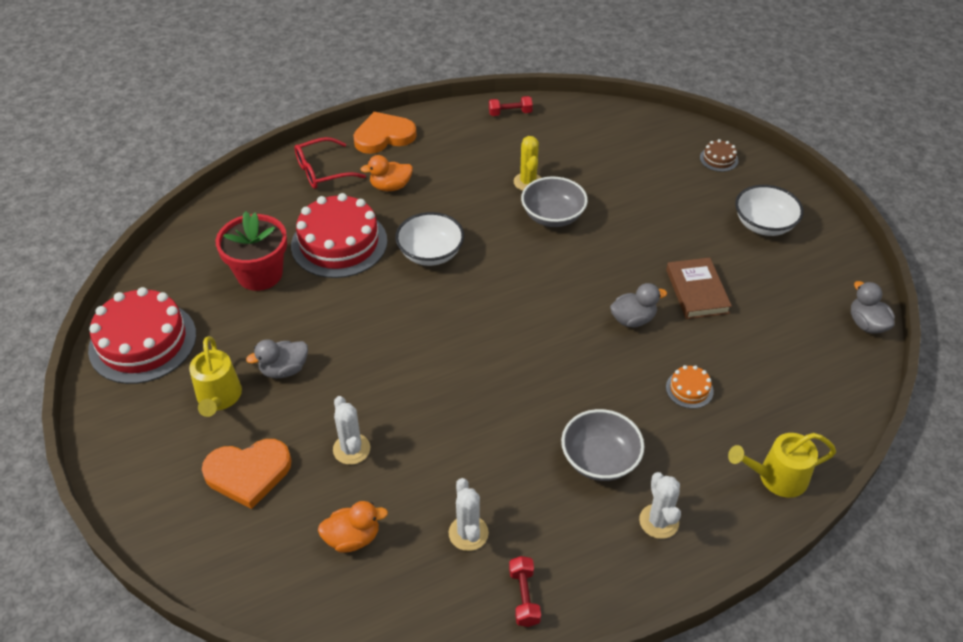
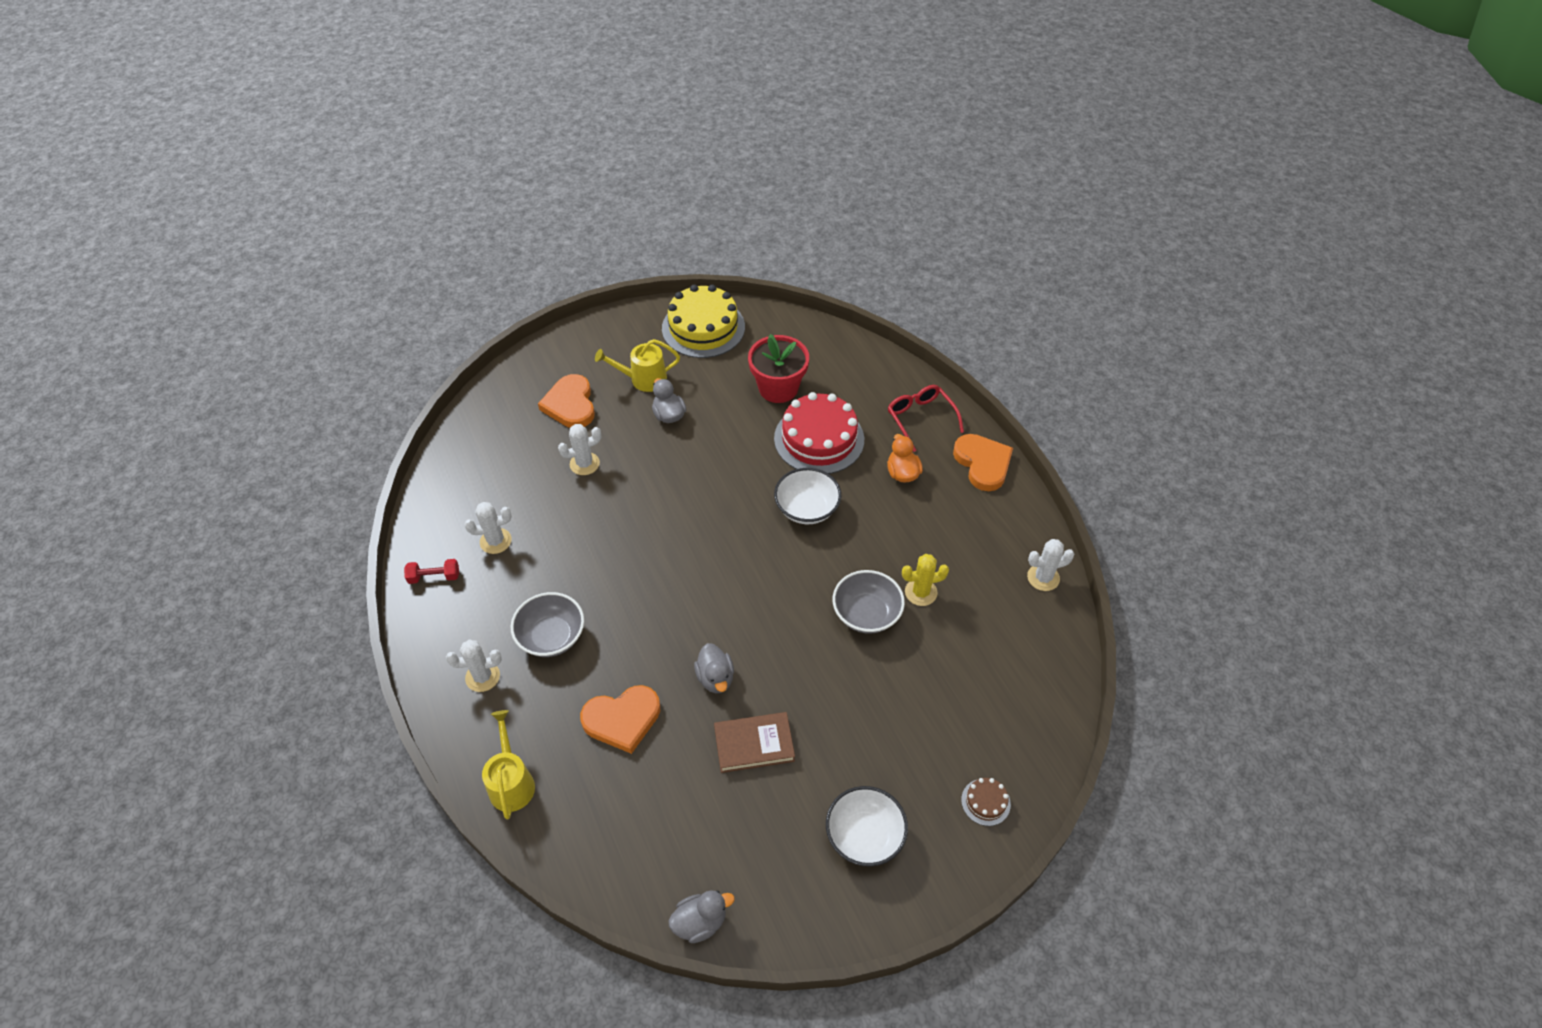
camera: 90 degrees right, 5 degrees up
red cake [88,287,196,384] -> yellow cake [662,285,745,358]
orange duck [318,501,388,552] -> none
red dumbbell [489,96,533,116] -> white cactus [1027,539,1074,591]
orange cake [666,365,714,409] -> orange heart [580,685,660,754]

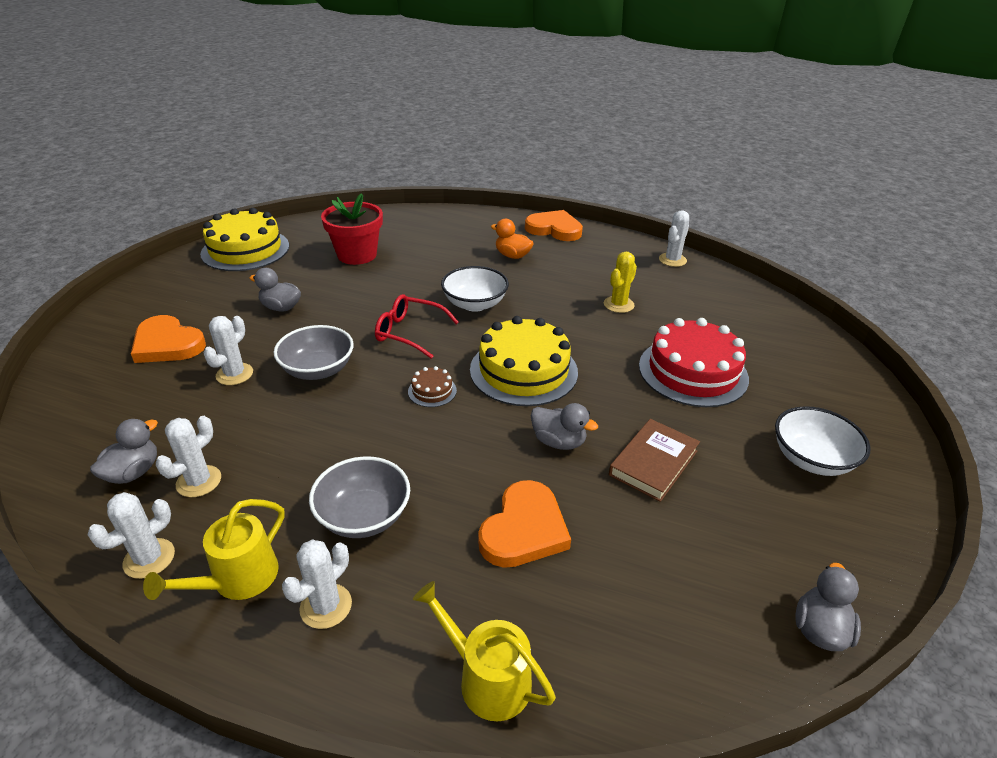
camera: 45 degrees left, 15 degrees down
red dumbbell [404,559,459,584] -> white cactus [87,492,175,579]
yellow watering can [595,339,680,392] -> yellow watering can moved to [143,499,285,600]
red cake [774,392,864,474] -> red cake moved to [639,318,749,407]
grey bowl [833,570,905,634] -> grey bowl moved to [274,325,354,380]
red glasses [888,385,964,452] -> red glasses moved to [375,294,459,359]
brown cake [961,778,1011,826] -> brown cake moved to [408,366,457,407]
none -> grey duck [90,419,158,484]
none -> yellow cake [470,316,578,406]

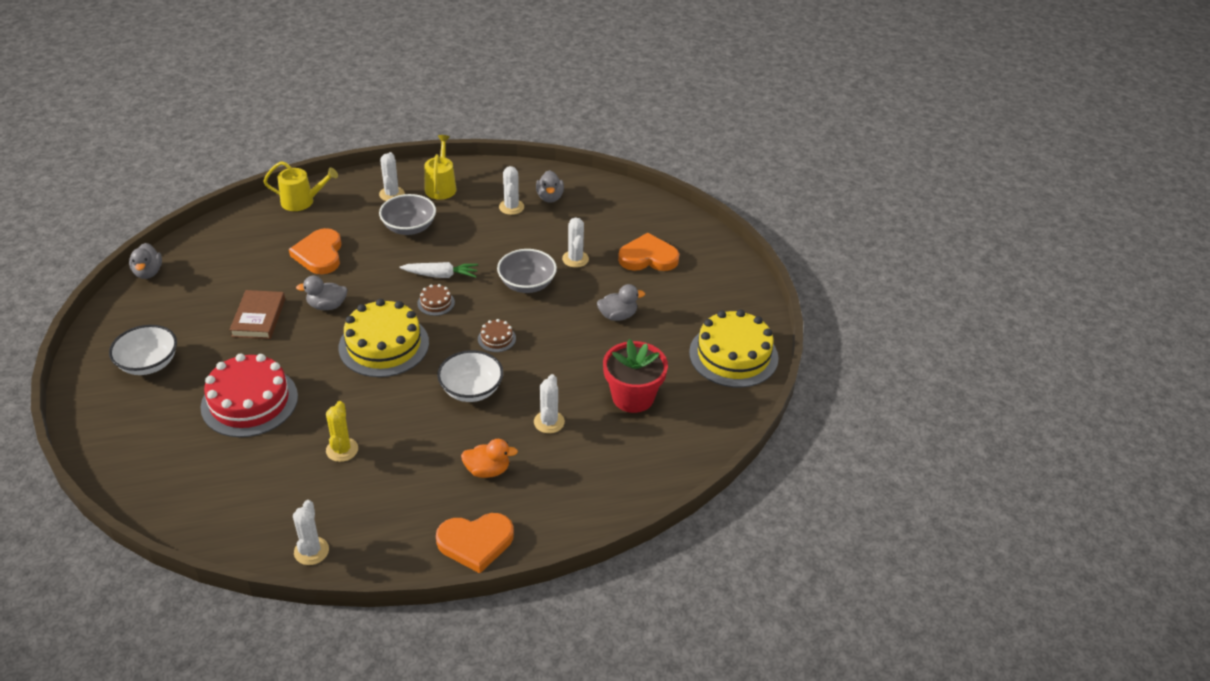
camera: 145 degrees right, 5 degrees up
white cactus [87,492,175,579] -> white cactus moved to [534,374,565,433]
red glasses [375,294,459,359] -> brown cake [478,319,516,352]
none -> white carrot [400,262,478,278]

